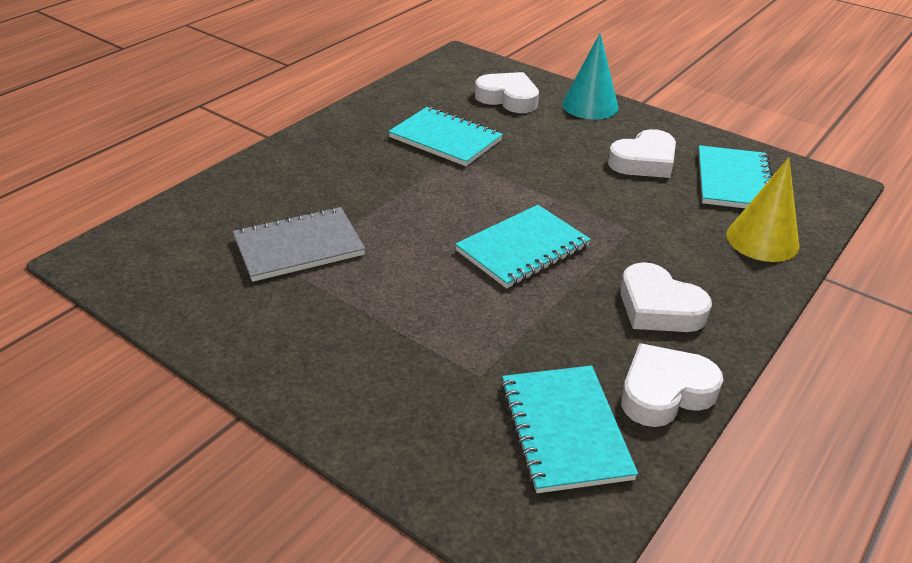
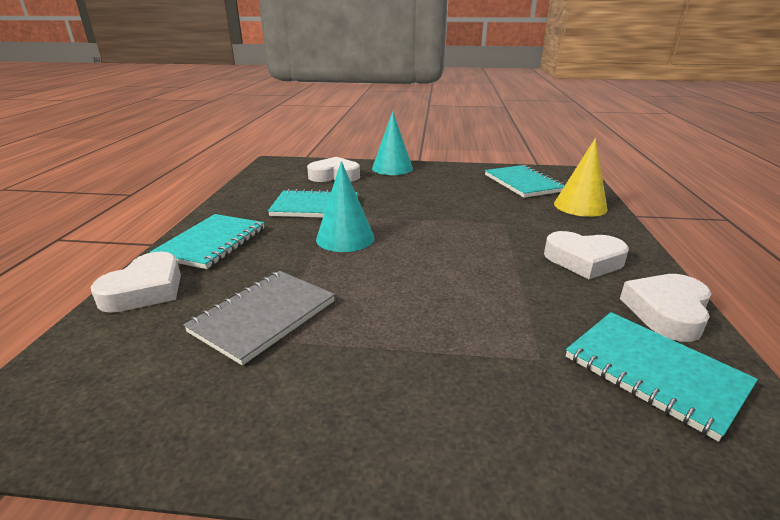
camera: 30 degrees left, 10 degrees down
turquoise notebook [455,205,591,288] -> turquoise notebook moved to [150,214,264,269]
white heart [608,129,676,178] -> white heart moved to [91,251,181,313]
none -> turquoise cone [316,161,374,252]

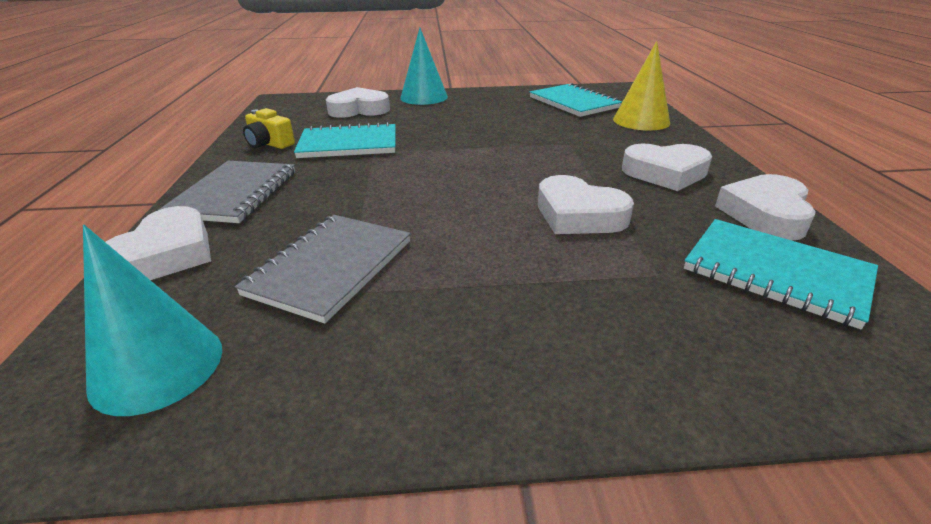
camera: 10 degrees left, 5 degrees up
turquoise notebook [150,214,264,269] -> grey notebook [159,161,295,223]
turquoise cone [316,161,374,252] -> turquoise cone moved to [83,225,222,416]
none -> yellow camera [243,108,295,149]
none -> white heart [538,175,634,234]

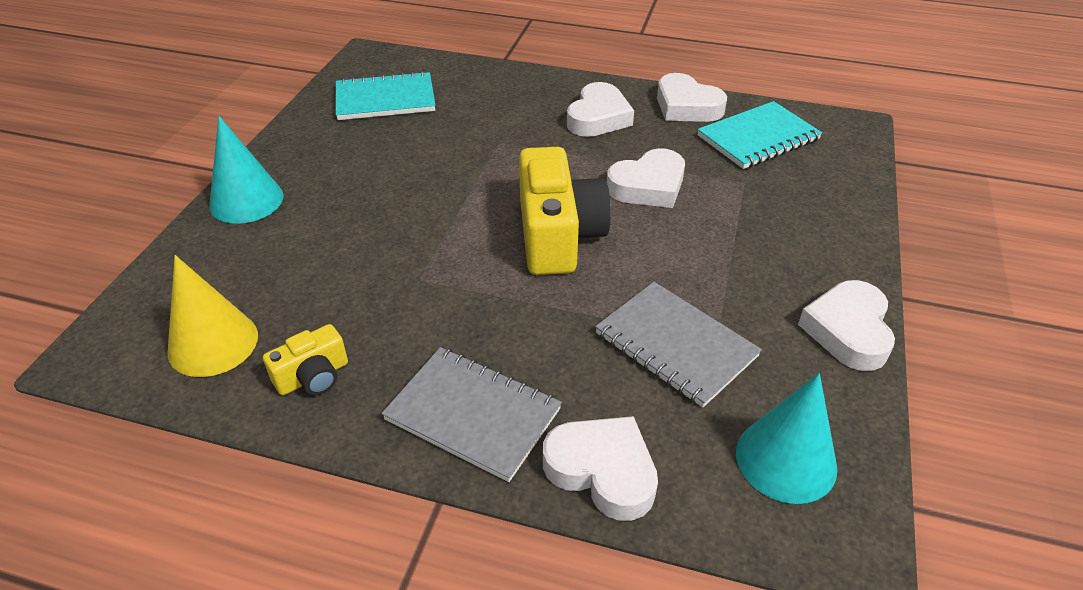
camera: 70 degrees left, 10 degrees up
turquoise notebook [294,122,396,158] -> none
white heart [326,87,390,118] -> white heart moved to [798,280,895,371]
yellow cone [613,41,670,131] -> yellow cone moved to [167,255,258,377]
none -> yellow camera [519,147,611,275]

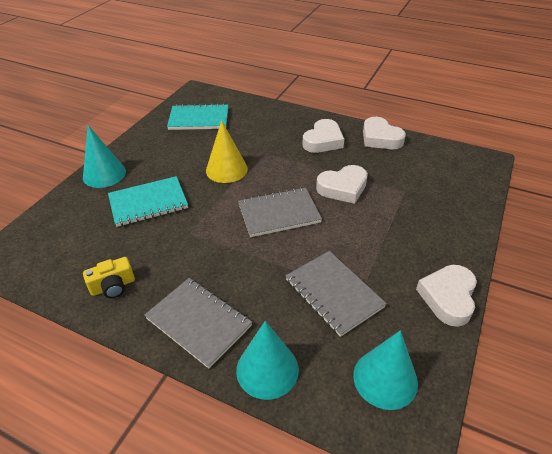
camera: 10 degrees right, 0 degrees up
yellow cone [167,255,258,377] -> yellow cone moved to [206,120,248,183]
yellow camera [519,147,611,275] -> grey notebook [238,187,322,237]
white heart [543,416,658,521] -> turquoise cone [236,321,299,400]
turquoise notebook [697,101,822,169] -> turquoise notebook moved to [108,176,188,227]

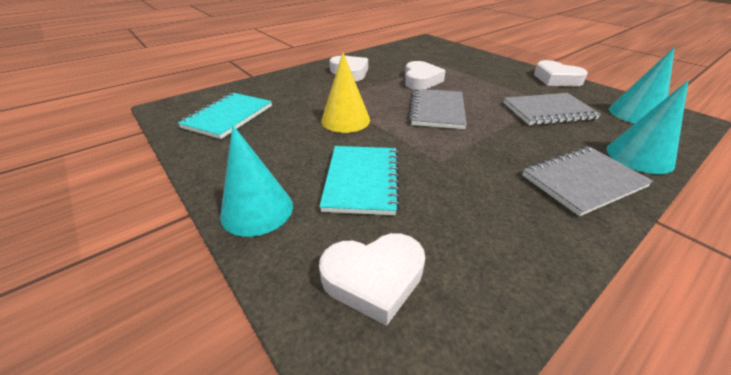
camera: 65 degrees left, 5 degrees down
yellow camera [83,257,135,298] -> none
white heart [363,117,406,149] -> white heart moved to [319,233,425,326]

